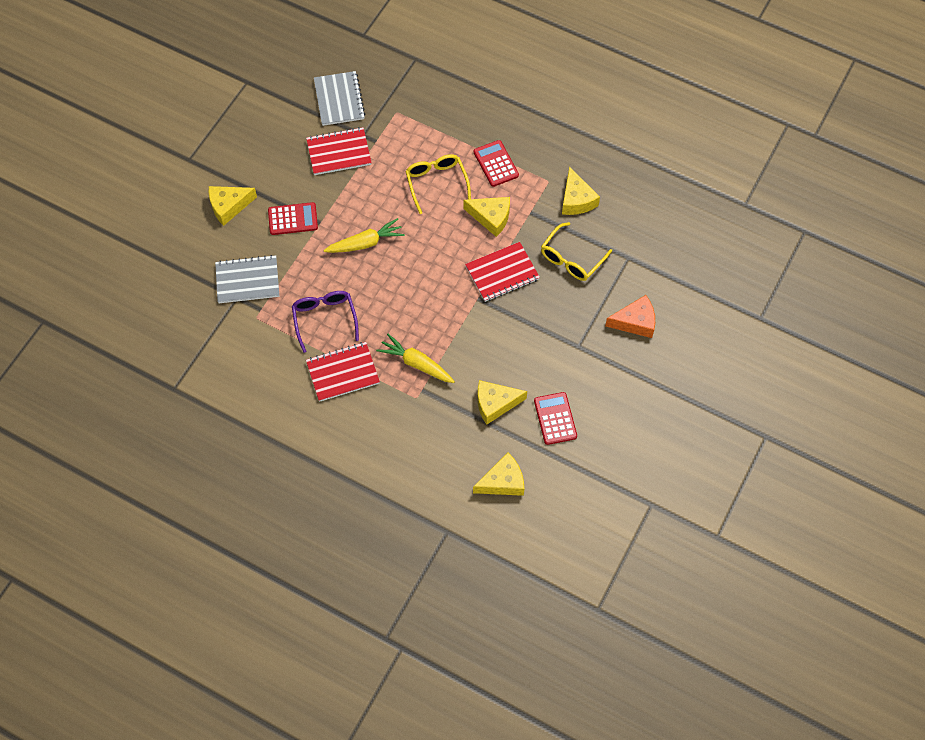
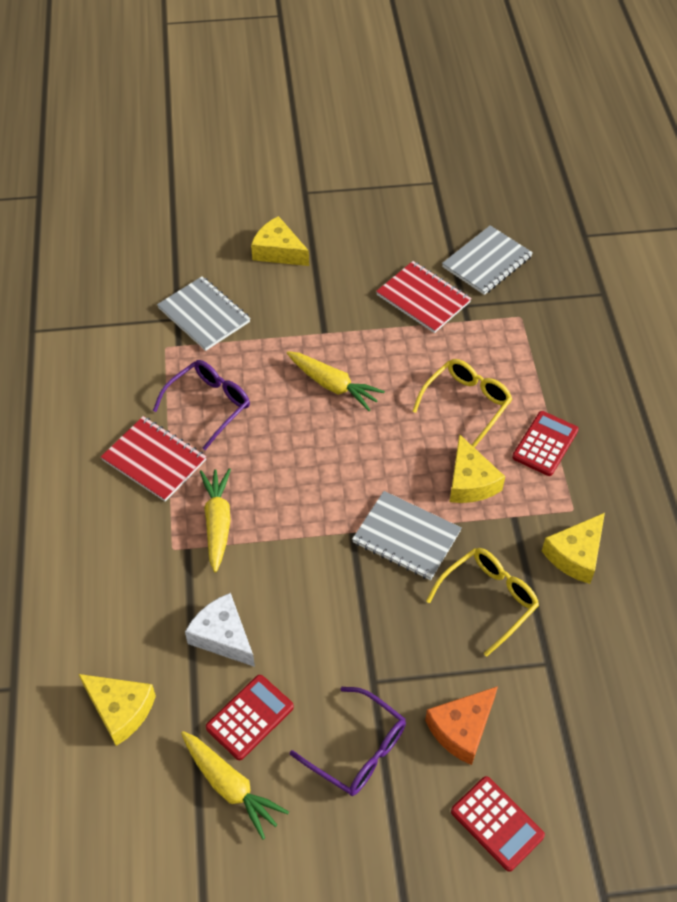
camera: 55 degrees right, 10 degrees down
red calculator [268,202,318,235] -> red calculator moved to [451,776,545,872]
red notebook [465,242,540,302] -> grey notebook [352,491,462,580]
yellow cheese [478,380,527,425] -> white cheese [185,593,255,667]
yellow glasses [541,222,612,281] -> yellow glasses turned 135 degrees clockwise [426,548,539,657]
orange cheese [605,295,655,338] -> orange cheese turned 90 degrees clockwise [425,686,498,765]
none -> yellow carrot [181,731,289,840]
none -> purple glasses [290,687,406,796]

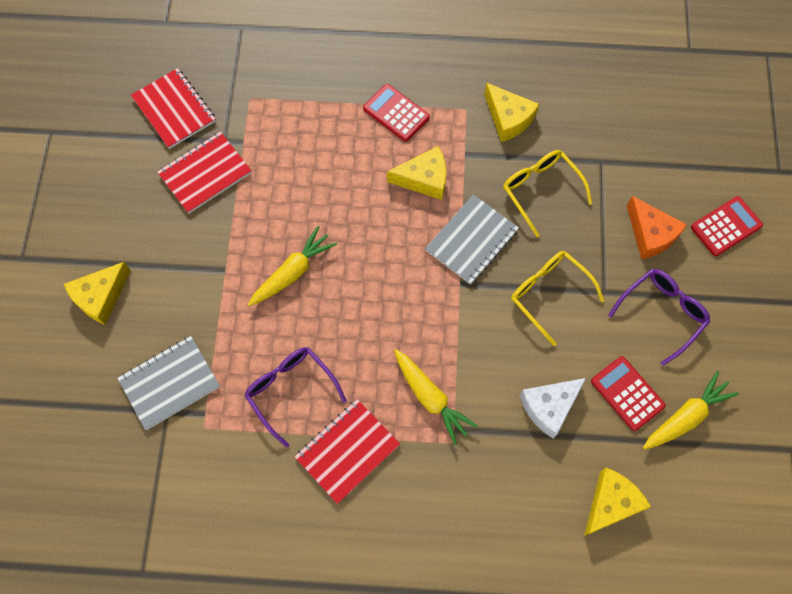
camera: 80 degrees left, 15 degrees up
yellow carrot [200,468,231,573] -> yellow carrot turned 135 degrees counterclockwise [394,349,478,445]
yellow glasses [412,359,512,448] -> yellow glasses moved to [511,251,604,346]
grey notebook [442,225,533,295] -> red notebook [131,68,216,149]

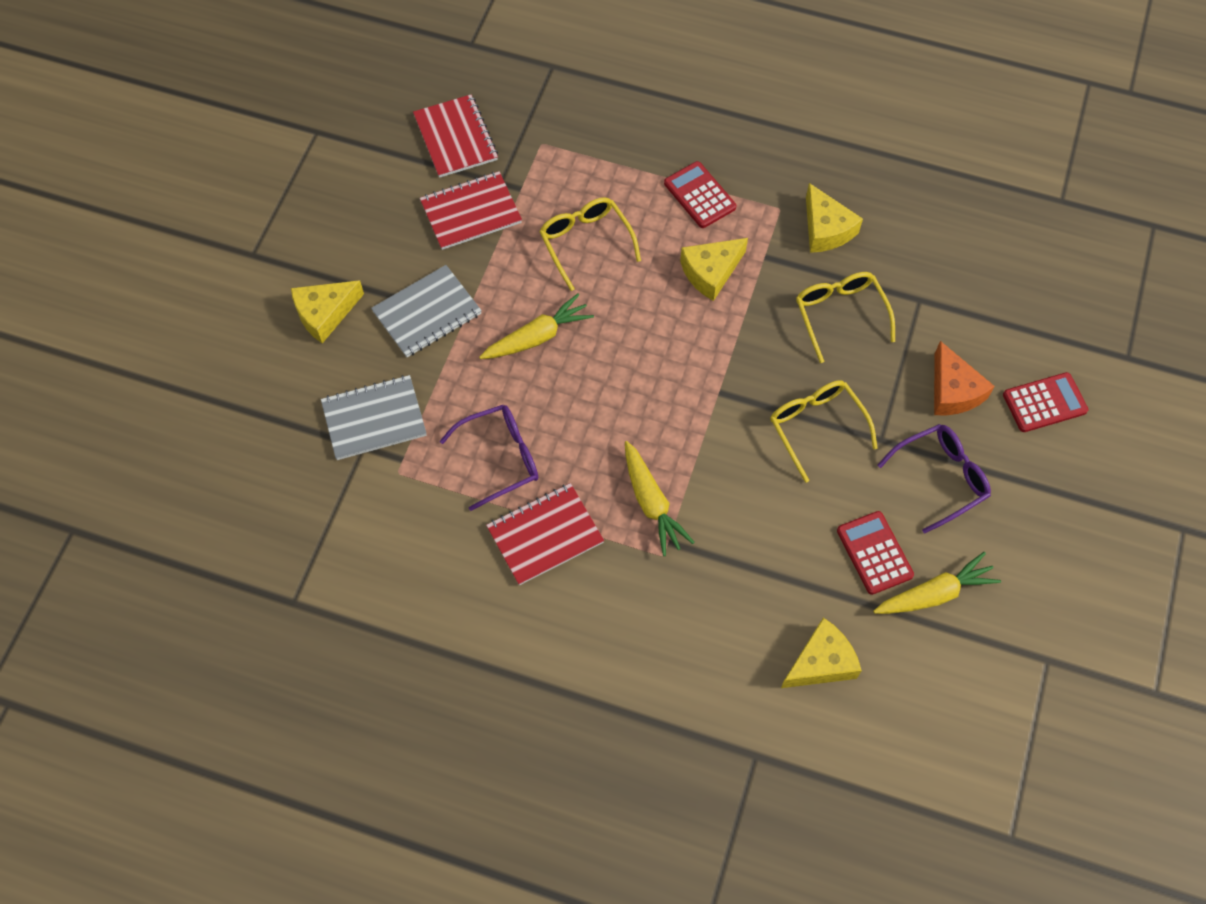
camera: 15 degrees right, 5 degrees down
purple glasses [244,347,347,447] -> purple glasses turned 90 degrees clockwise [440,405,538,511]
yellow cheese [387,146,446,200] -> yellow cheese turned 135 degrees clockwise [680,238,748,301]
grey notebook [425,195,519,285] -> grey notebook moved to [371,265,482,357]
white cheese [520,378,586,438] -> none
none -> yellow glasses [539,197,641,291]

